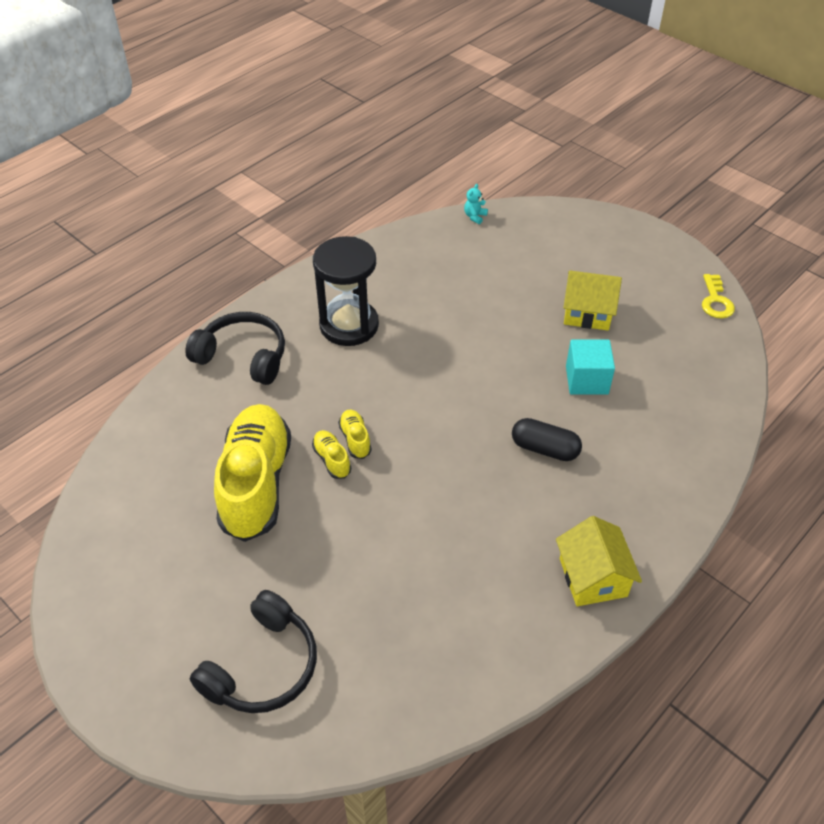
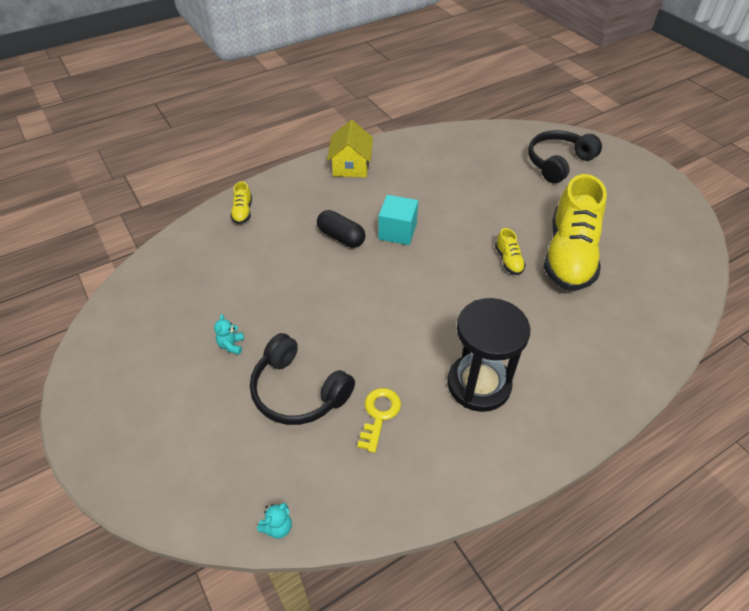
camera: 165 degrees left, 0 degrees up
black headphones [185,312,285,385] -> black headphones moved to [250,333,355,425]
yellow shoe [338,410,372,459] -> yellow shoe moved to [231,181,252,224]
yellow house [563,271,622,330] -> turquoise teddy bear [214,314,244,354]
turquoise cube [566,340,615,395] -> turquoise cube moved to [378,195,418,245]
yellow key [702,274,735,319] -> yellow key moved to [357,388,401,453]

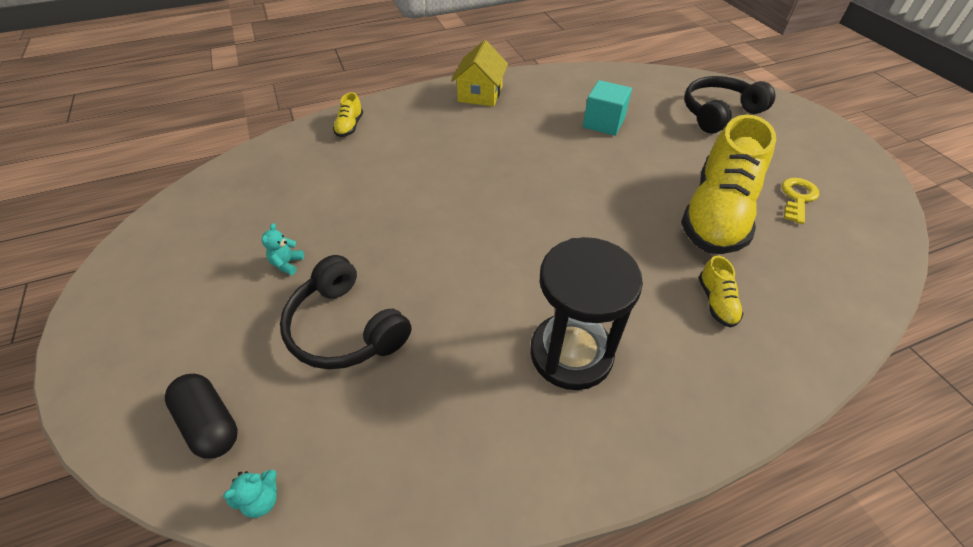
camera: 10 degrees right, 0 degrees up
black capsule [317,210,366,248] -> black capsule moved to [165,374,238,459]
yellow key [357,388,401,453] -> yellow key moved to [782,178,819,224]
turquoise cube [378,195,418,245] -> turquoise cube moved to [583,80,632,136]
yellow shoe [495,228,526,275] -> yellow shoe moved to [699,255,744,327]

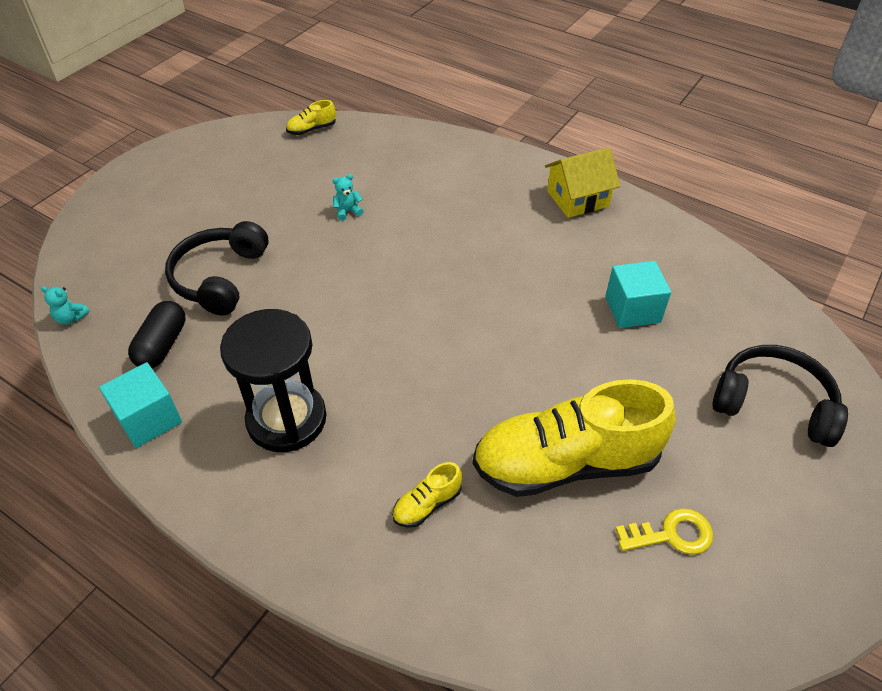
camera: 55 degrees right, 0 degrees up
black capsule [165,374,238,459] -> black capsule moved to [128,301,186,368]
turquoise teddy bear [262,223,304,275] -> turquoise teddy bear moved to [332,174,363,221]
yellow shoe [333,92,363,137] -> yellow shoe moved to [286,100,336,135]
none -> turquoise cube [99,362,182,448]

